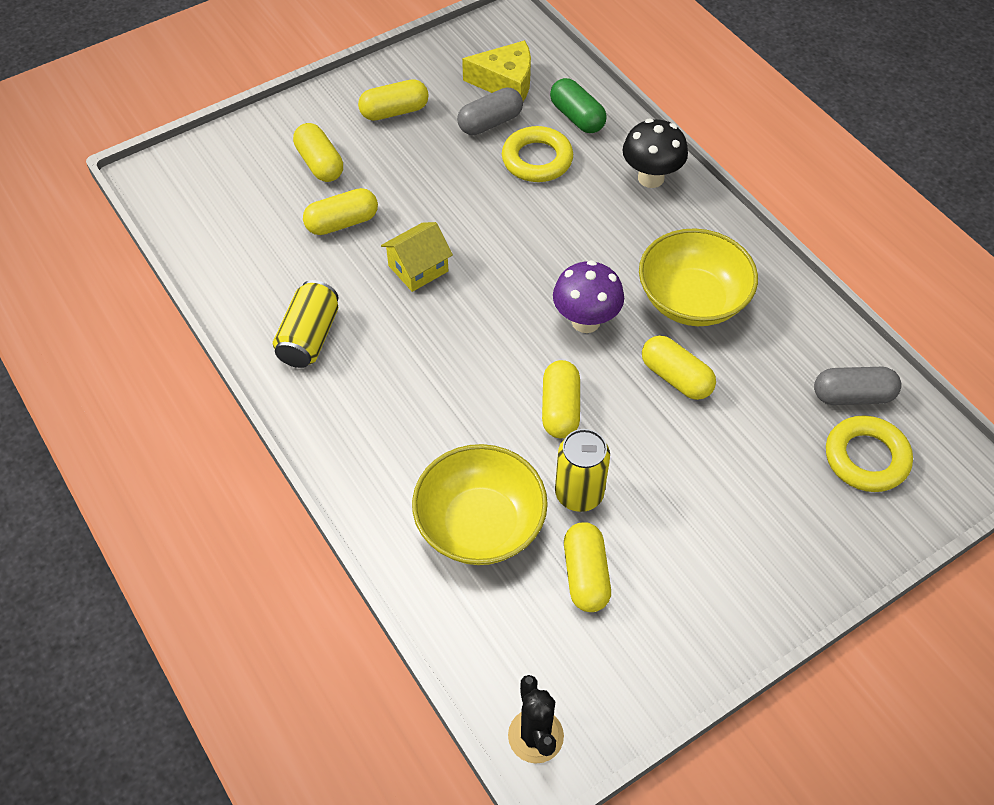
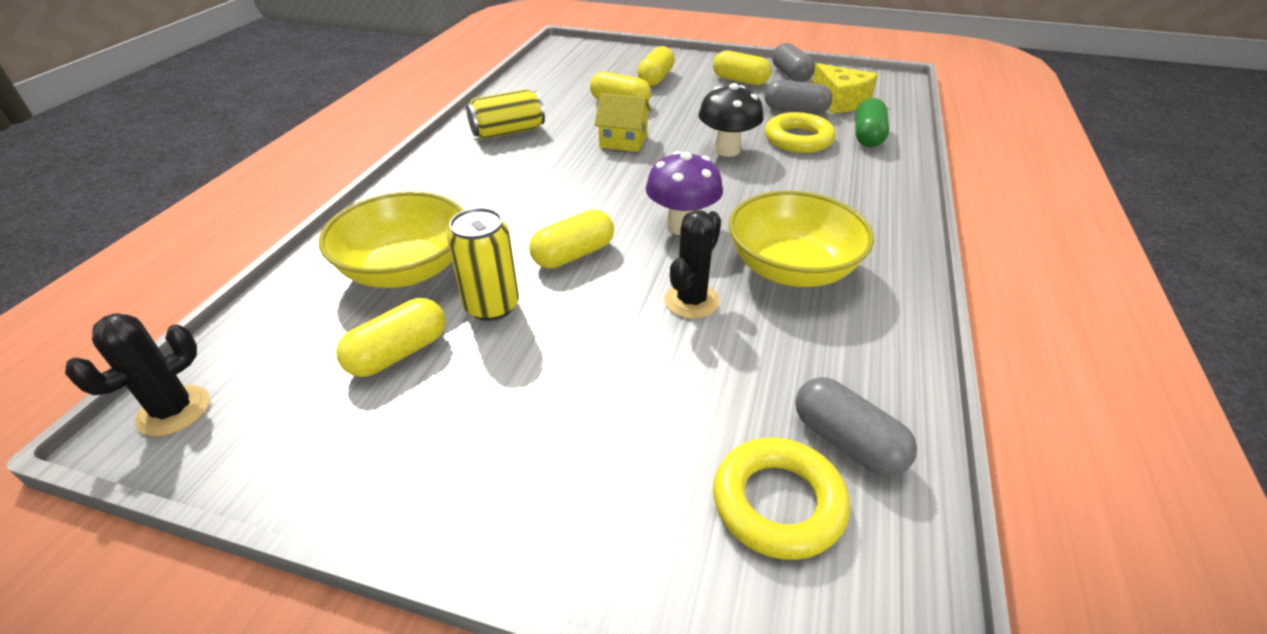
camera: 50 degrees right, 15 degrees down
black mushroom [623,119,688,188] -> black mushroom moved to [698,83,763,157]
yellow capsule [642,336,716,400] -> black cactus [664,210,721,319]
none -> grey capsule [772,43,815,82]

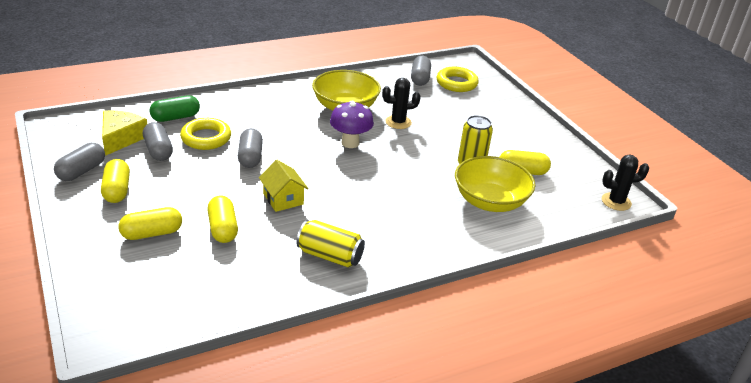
camera: 135 degrees left, 5 degrees down
yellow capsule [529,210,614,269] -> none
black mushroom [698,83,763,157] -> grey capsule [238,128,263,168]

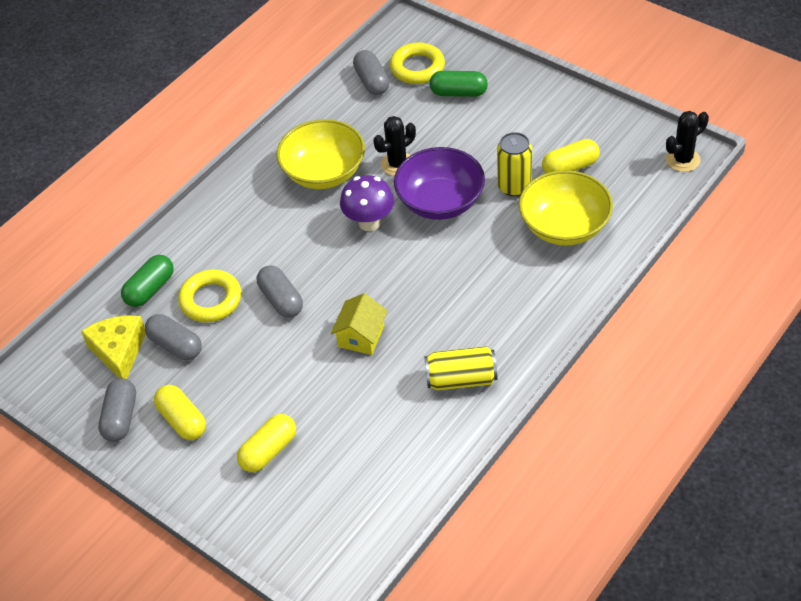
camera: 20 degrees left, 15 degrees up
yellow capsule [207,195,238,243] -> none
yellow house [259,160,309,212] -> yellow house turned 75 degrees clockwise [331,293,388,355]
none -> purple bowl [394,147,485,220]
none -> green capsule [429,71,488,97]

